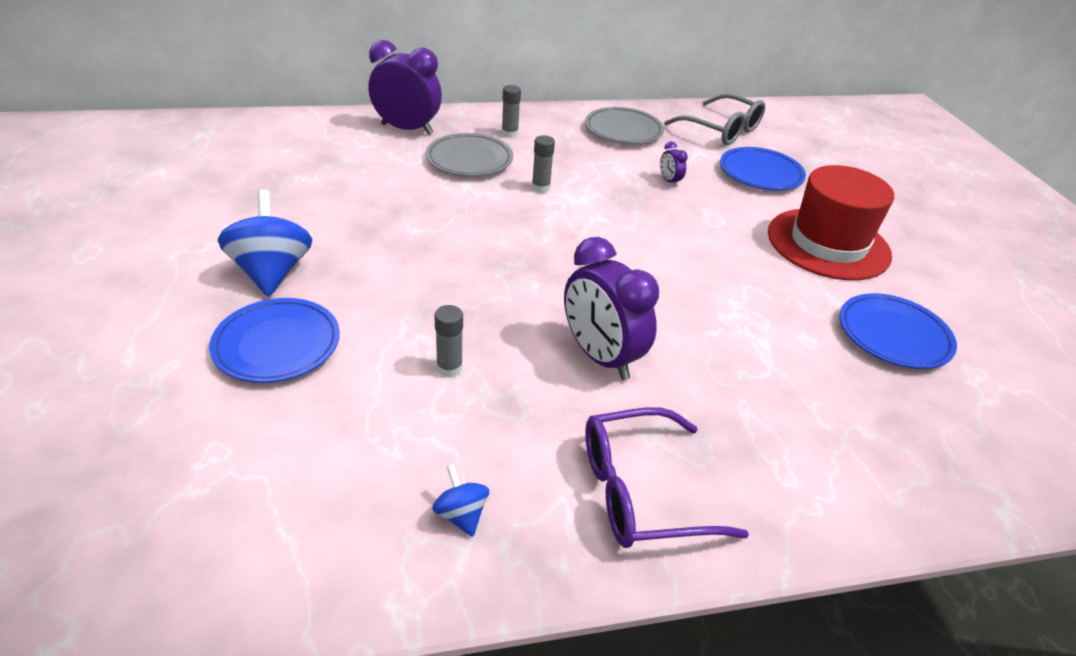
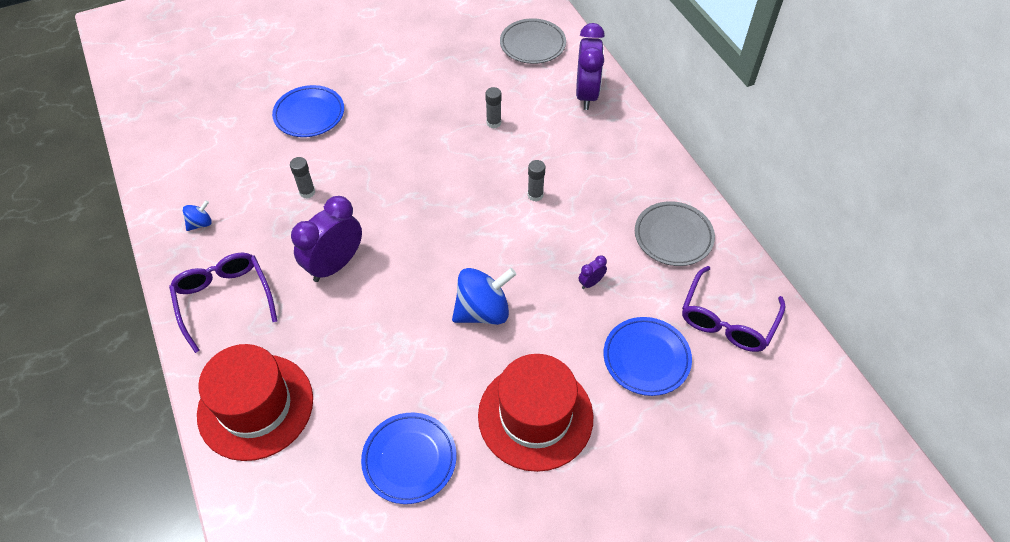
camera: 80 degrees right, 15 degrees up
blue spinning top [218,190,312,297] -> blue spinning top moved to [452,268,516,325]
grey plate [426,133,513,177] -> grey plate moved to [500,18,566,64]
grey glue stick [502,85,521,138] -> grey glue stick moved to [485,87,501,129]
grey glasses [664,94,765,145] -> purple glasses [682,266,785,352]
none -> red hat [197,344,313,461]

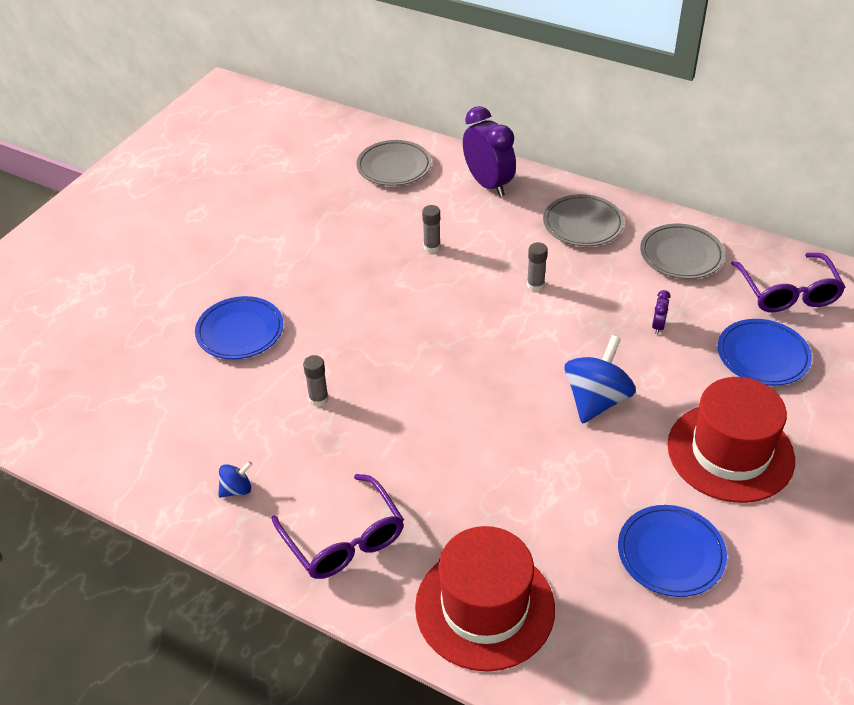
camera: 35 degrees left, 10 degrees down
purple glasses [169,253,278,353] -> purple glasses turned 150 degrees counterclockwise [272,474,404,579]
blue spinning top [183,200,212,231] -> blue spinning top turned 45 degrees clockwise [218,461,252,498]
purple clock [291,196,362,282] -> none
none -> grey plate [543,194,624,246]

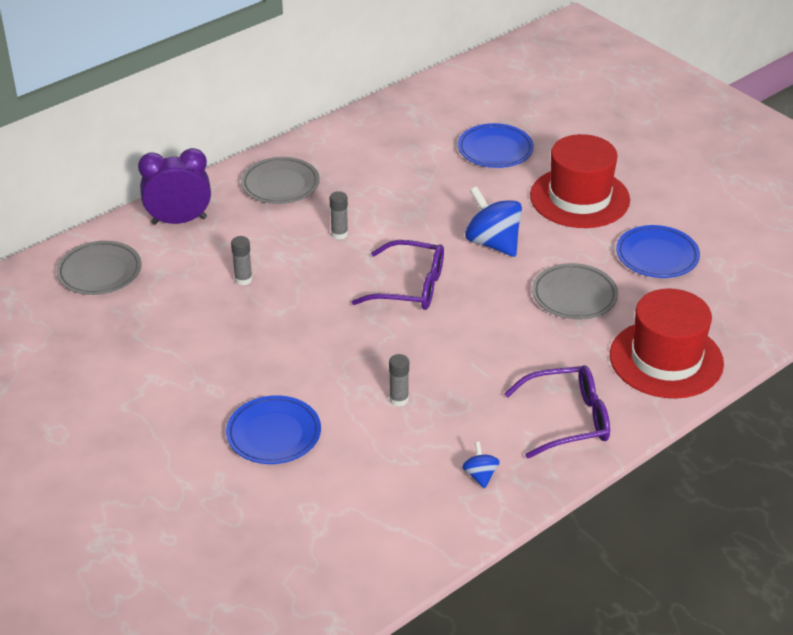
camera: 70 degrees left, 5 degrees down
grey plate [640,224,725,279] -> grey plate moved to [532,263,618,320]
purple clock [652,290,671,334] -> none
purple glasses [731,253,846,312] -> purple glasses moved to [352,240,444,310]

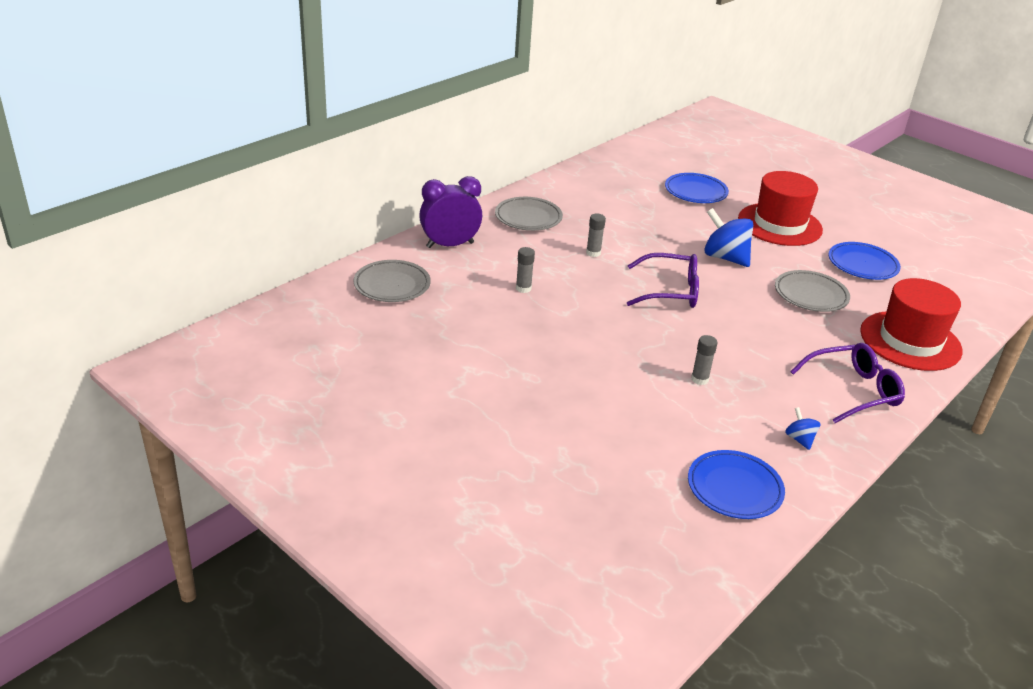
camera: 10 degrees left, 5 degrees down
blue plate [226,395,321,464] -> blue plate moved to [688,450,785,519]

